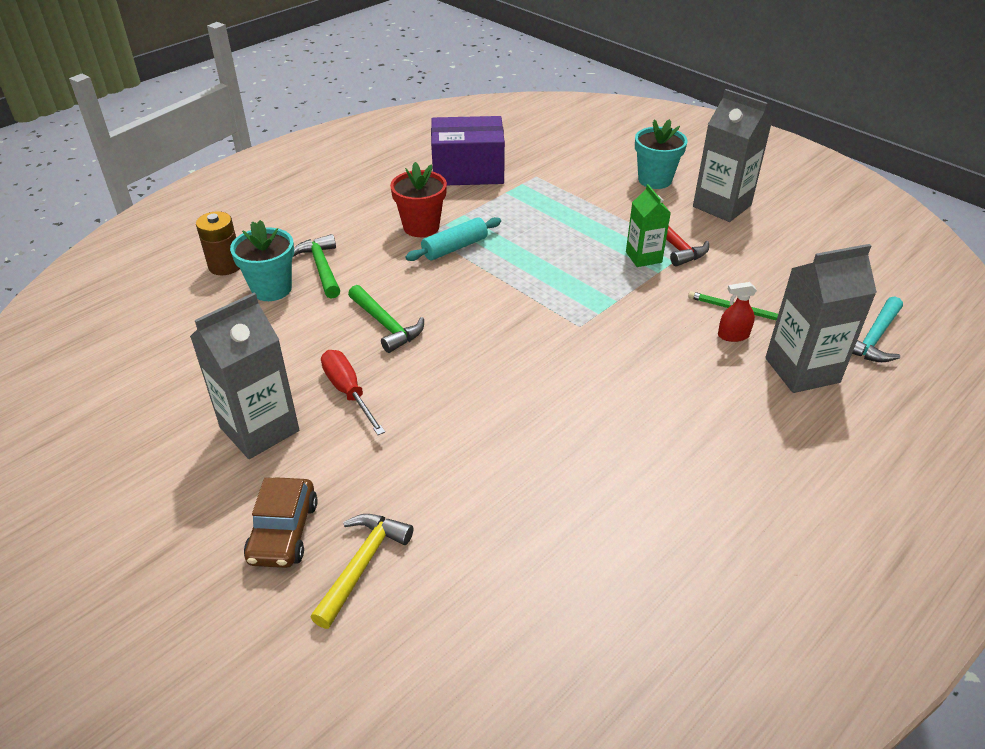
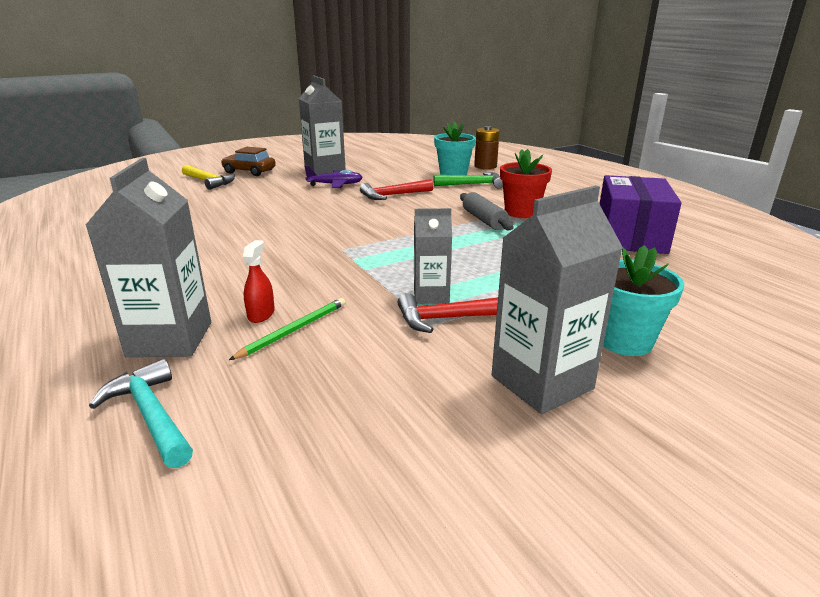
camera: 105 degrees right, 15 degrees down
red screwdriver [321,350,385,435] -> purple plane [305,166,363,188]
green hammer [348,285,424,353] -> red hammer [360,179,434,200]
turquoise rolling pin [406,217,501,261] -> grey rolling pin [460,192,514,230]
green carton [626,184,671,267] -> grey carton [414,208,452,304]

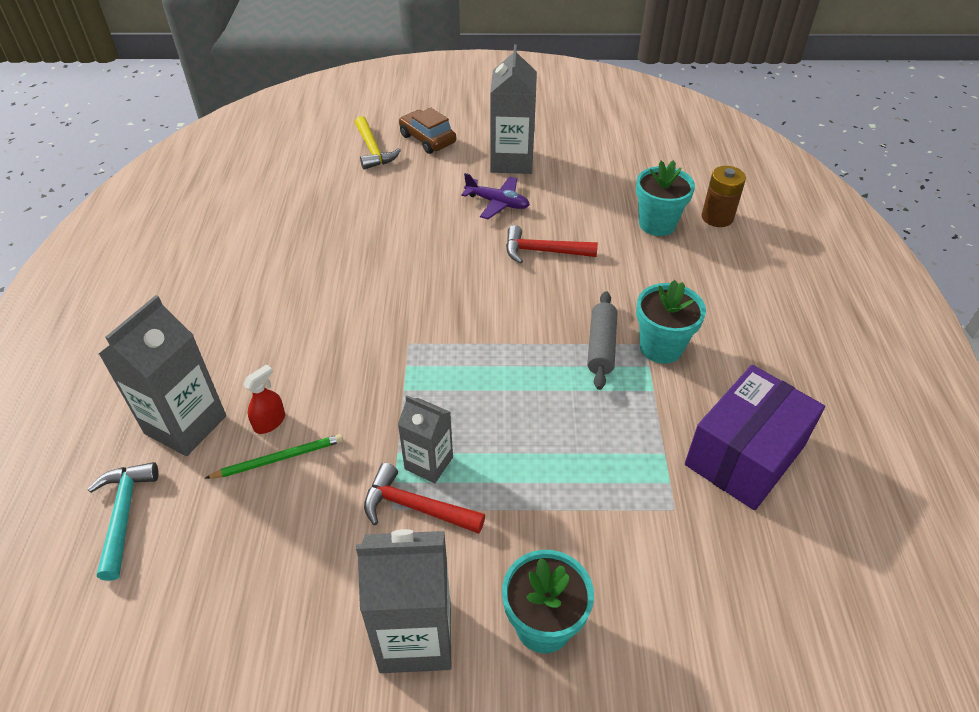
camera: 30 degrees right, 20 degrees up
green hammer [433,172,503,189] -> none
red flower pot [500,149,552,218] -> turquoise flower pot [636,280,706,364]

